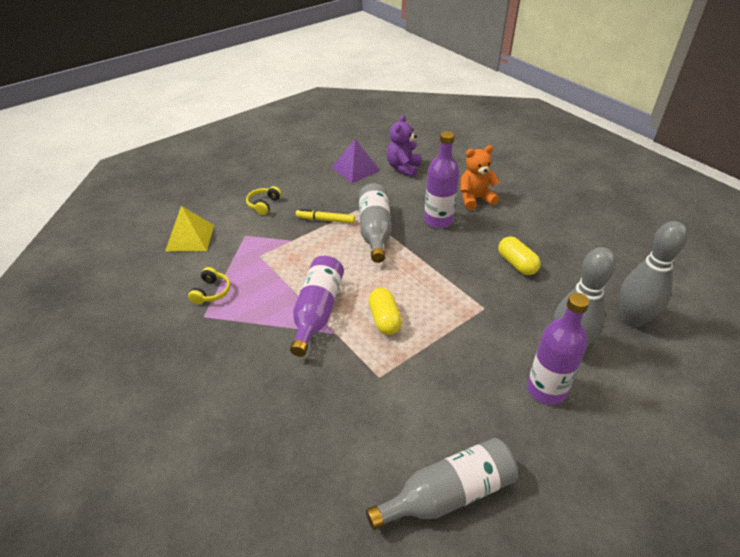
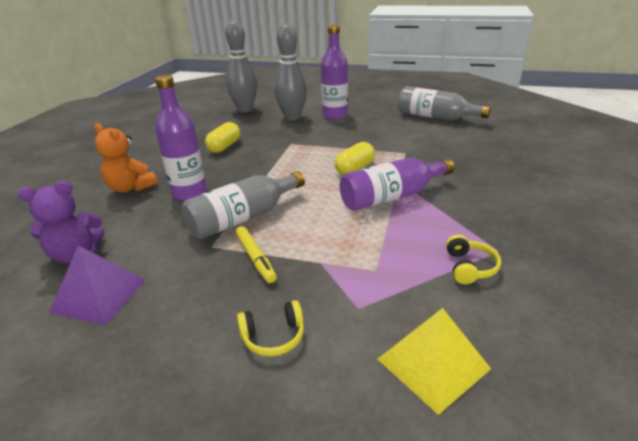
camera: 125 degrees left, 10 degrees down
yellow headphones [188,267,230,304] -> yellow headphones turned 120 degrees clockwise [446,234,501,284]

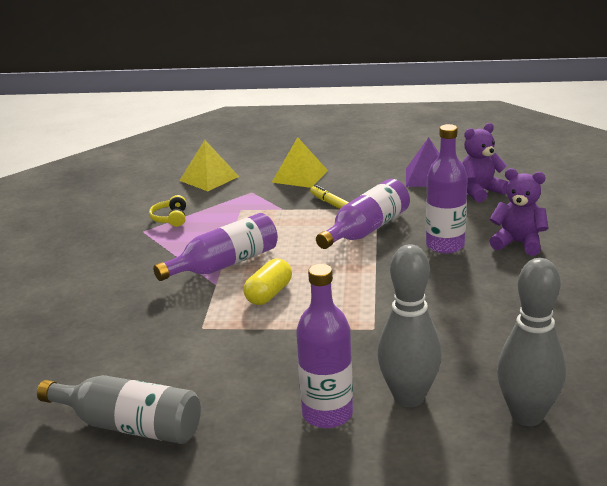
camera: 170 degrees right, 5 degrees down
orange teddy bear [94,123,158,192] -> purple teddy bear [490,168,548,256]
grey bottle [182,171,305,240] -> purple bottle [316,179,410,249]
yellow capsule [205,122,240,153] -> none
yellow headphones [237,300,304,356] -> yellow pyramid [271,137,328,188]

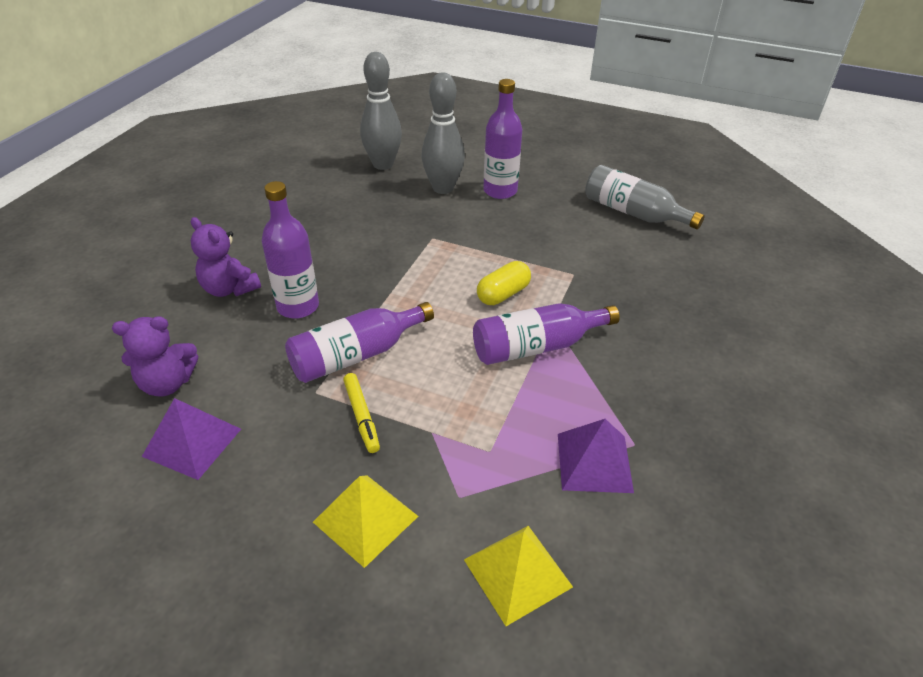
camera: 165 degrees left, 15 degrees up
yellow headphones [149,195,186,227] -> purple pyramid [558,419,634,493]

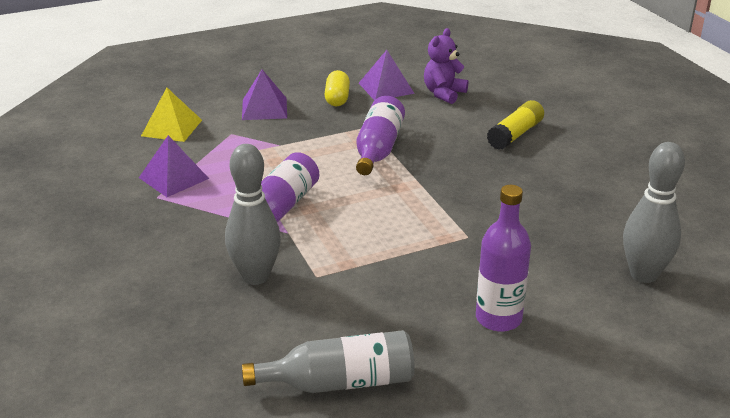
camera: 135 degrees right, 10 degrees down
purple teddy bear [191,217,261,297] -> yellow glue stick [487,100,544,150]
purple bottle [262,181,319,319] -> none
yellow pyramid [313,475,418,568] -> purple pyramid [242,69,287,120]
yellow marker [343,373,380,453] -> none
grey bowling pin [421,73,465,194] -> grey bowling pin moved to [225,144,281,285]
yellow capsule [477,261,531,305] -> yellow capsule moved to [324,70,350,106]

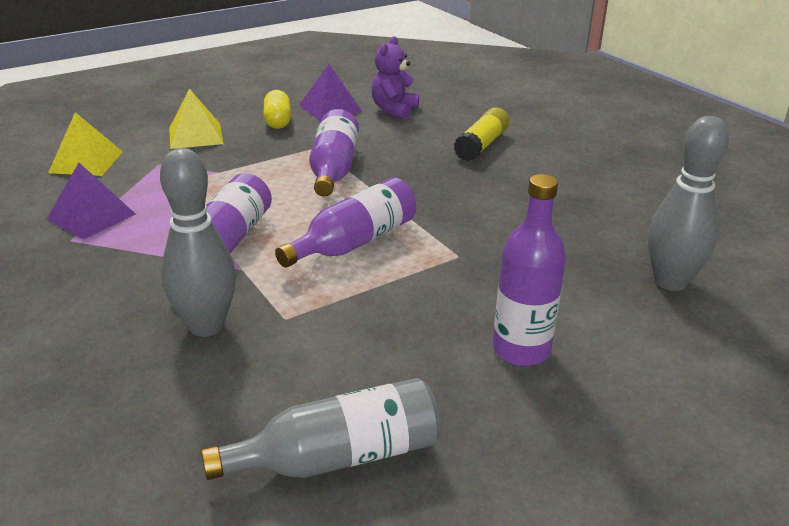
camera: 10 degrees left, 0 degrees up
purple pyramid [242,69,287,120] -> yellow pyramid [169,88,223,149]
none -> purple bottle [275,177,416,268]

